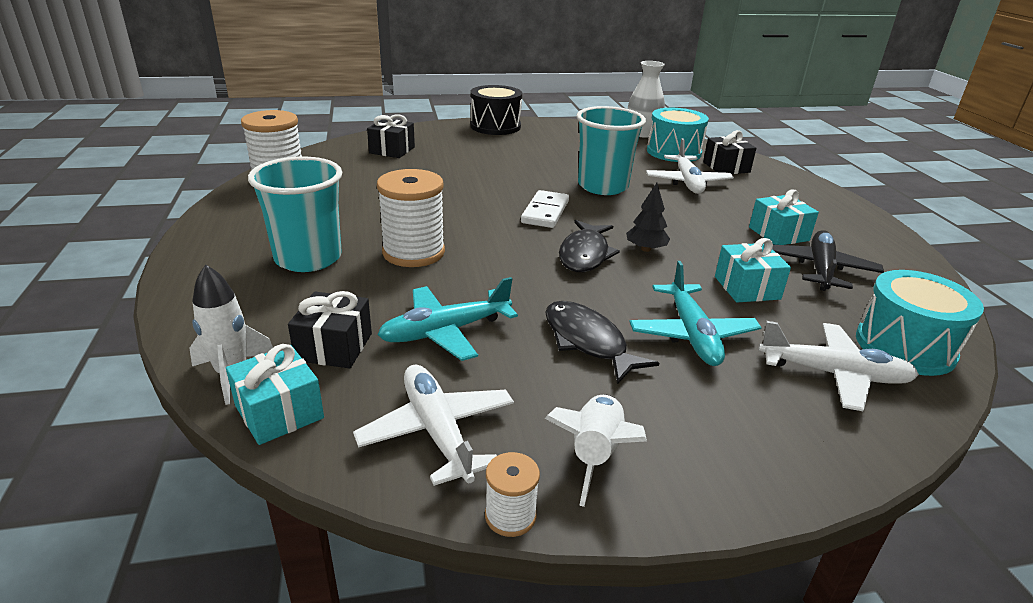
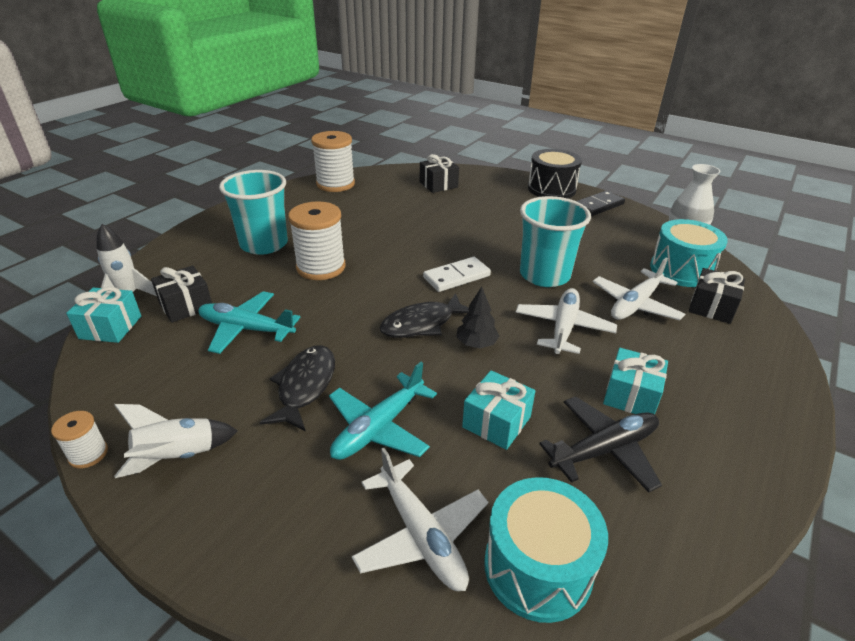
camera: 45 degrees right, 5 degrees up
white plane [353,364,514,486] -> white plane moved to [516,288,617,354]
none -> black domino [576,190,625,216]

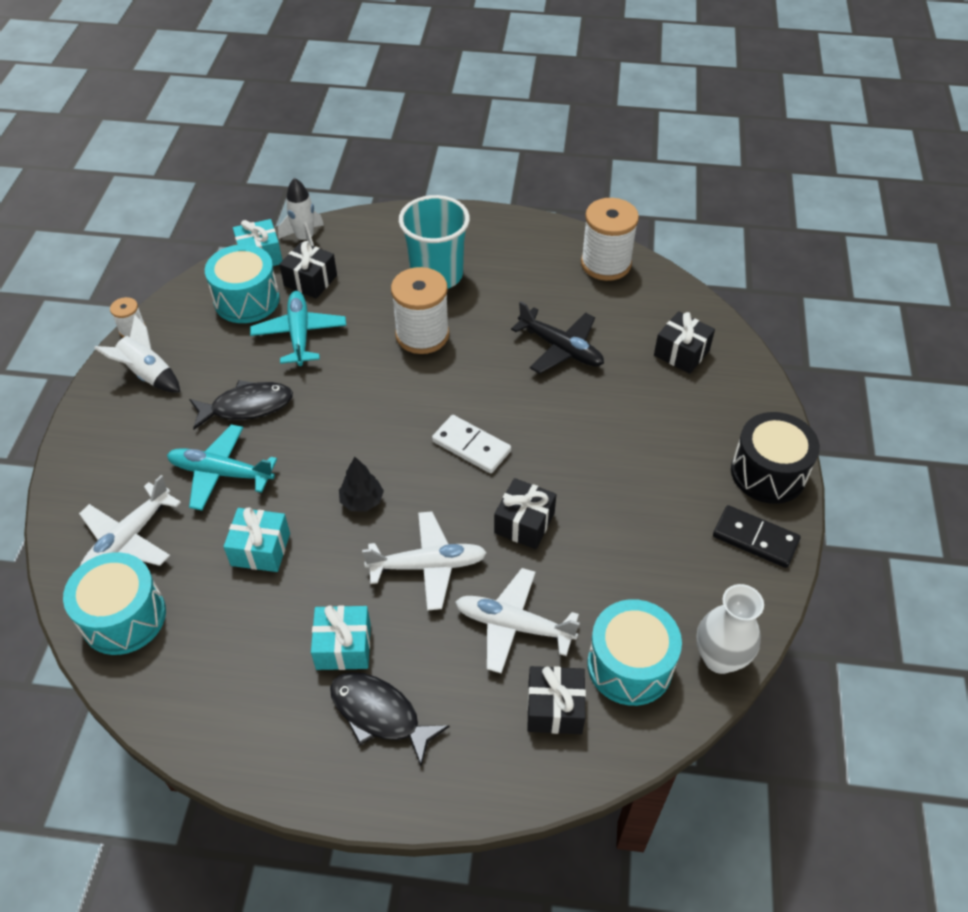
camera: 65 degrees right, 15 degrees up
black fish [379,293,469,338] -> black fish moved to [330,672,450,766]
turquoise cup [520,196,591,287] -> black gift [494,478,556,549]
black plane [539,396,662,492] -> black plane moved to [511,301,604,374]
none -> turquoise drum [205,244,280,323]

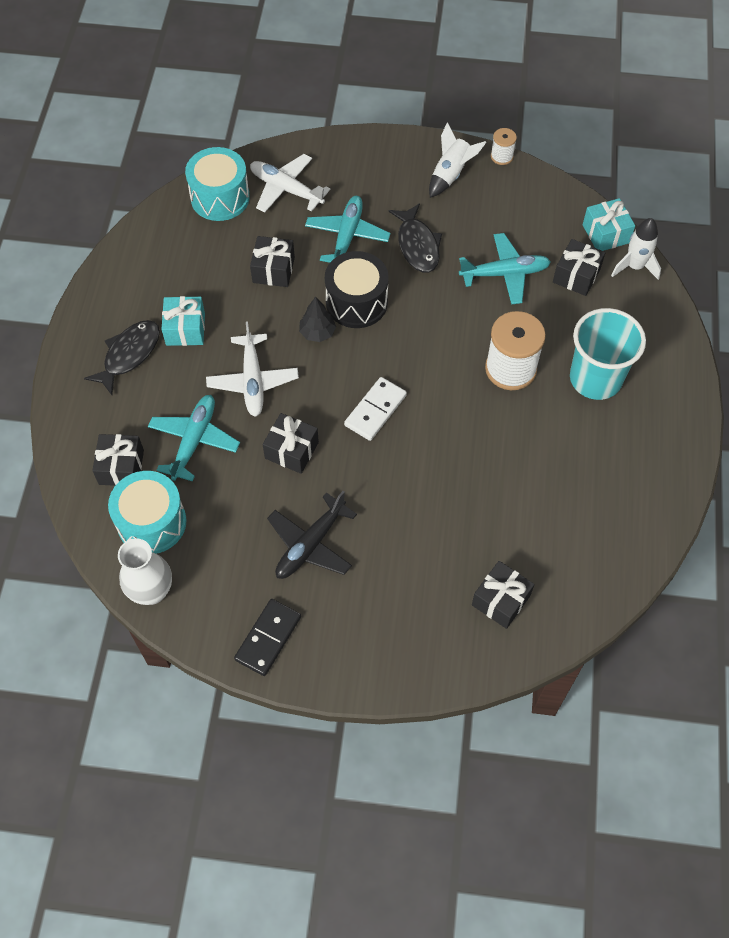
camera: 90 degrees right, 10 degrees up
turquoise drum [205,244,280,323] -> none
turquoise gift [223,507,290,572] -> black gift [250,236,295,287]
white plane [455,568,580,673] -> turquoise plane [148,395,240,481]
black plane [511,301,604,374] -> black plane moved to [267,491,357,579]
white spool [581,198,639,281] -> none
black drum [731,412,820,504] -> black drum moved to [325,251,389,328]

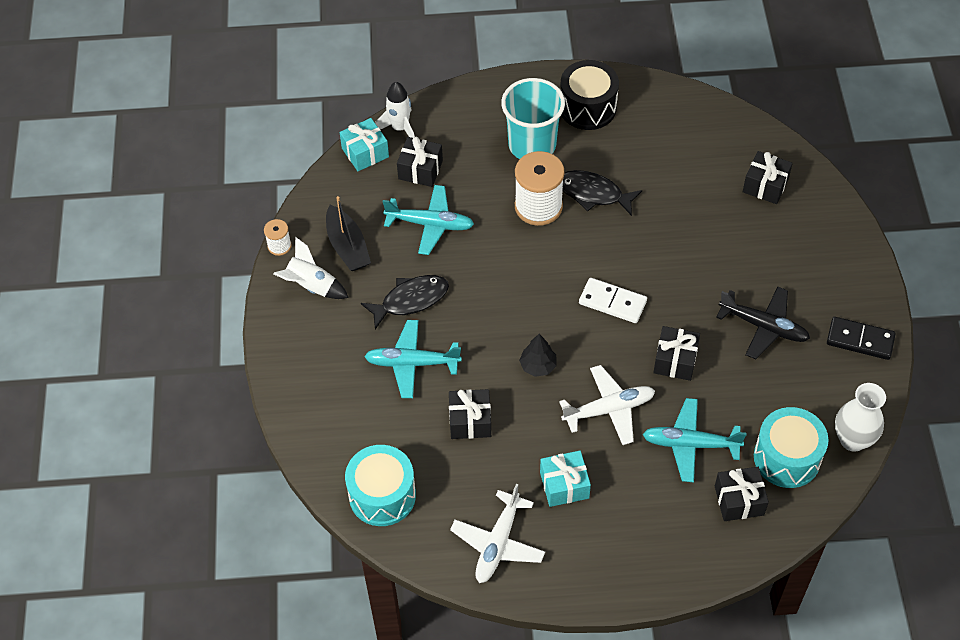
camera: 100 degrees left, 5 degrees down
black fish [84,320,160,395] -> black fish moved to [562,170,642,216]
white plane [250,154,330,213] -> white plane moved to [450,483,545,583]
black drum [325,251,389,328] -> black drum moved to [561,60,619,130]
turquoise plane [459,233,551,305] -> turquoise plane turned 120 degrees clockwise [382,185,474,255]
none -> black boat [326,196,371,271]

